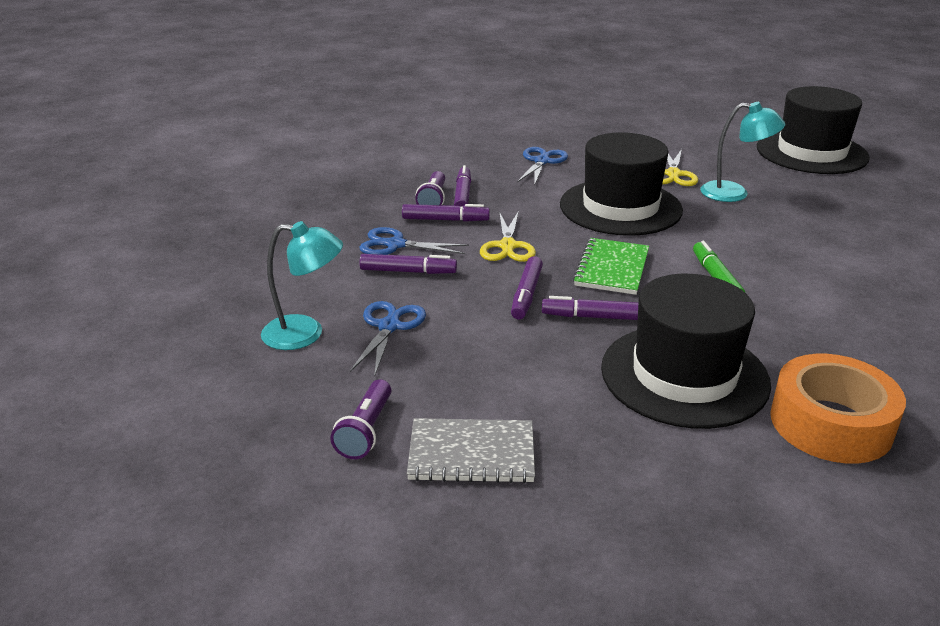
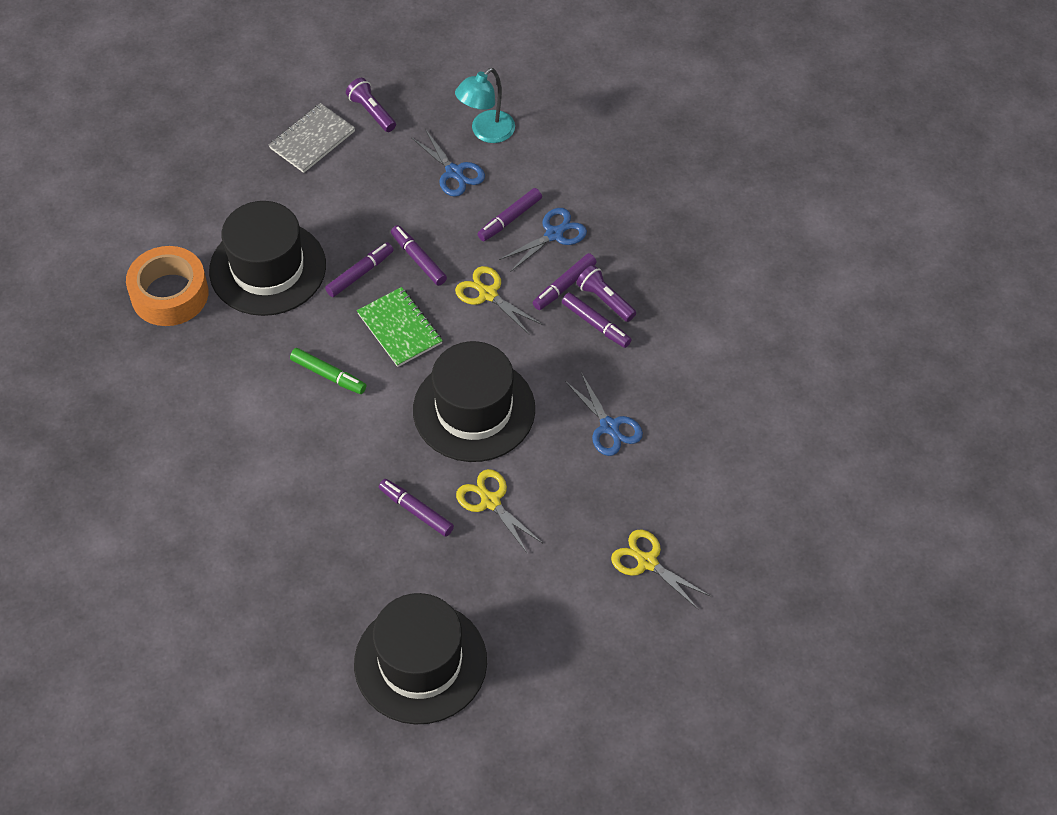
camera: 130 degrees right, 25 degrees up
turquoise lamp [700,102,785,202] -> purple marker [379,479,454,537]
none -> yellow scissors [611,530,710,609]

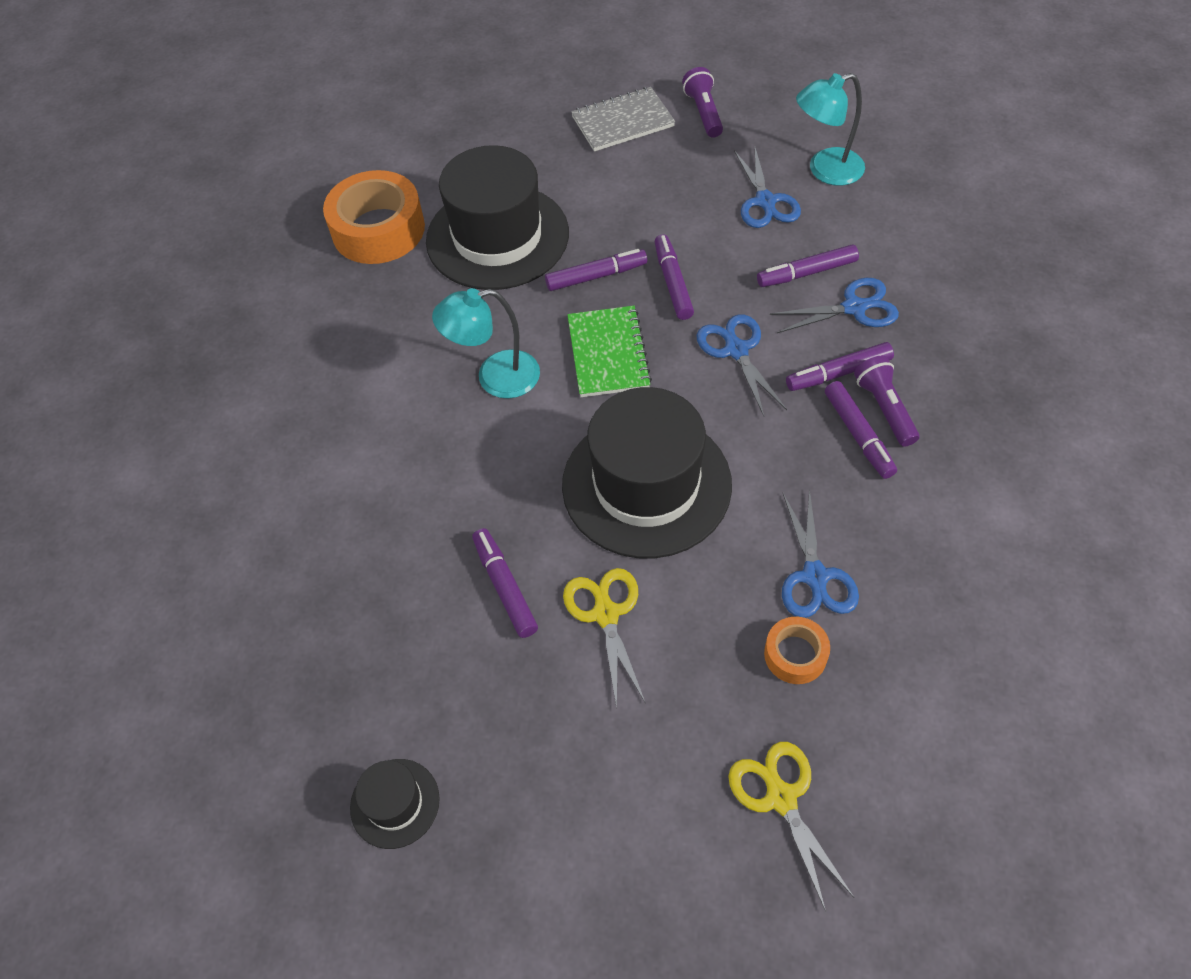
camera: 30 degrees right, 0 degrees up
green marker [290,348,366,394] -> turquoise lamp [432,288,540,399]
black hat [354,593,487,724] -> black hat [350,759,440,849], size x0.45
yellow scissors [455,266,542,335] -> blue scissors [697,314,787,416]
none -> orange tape [764,617,830,684]

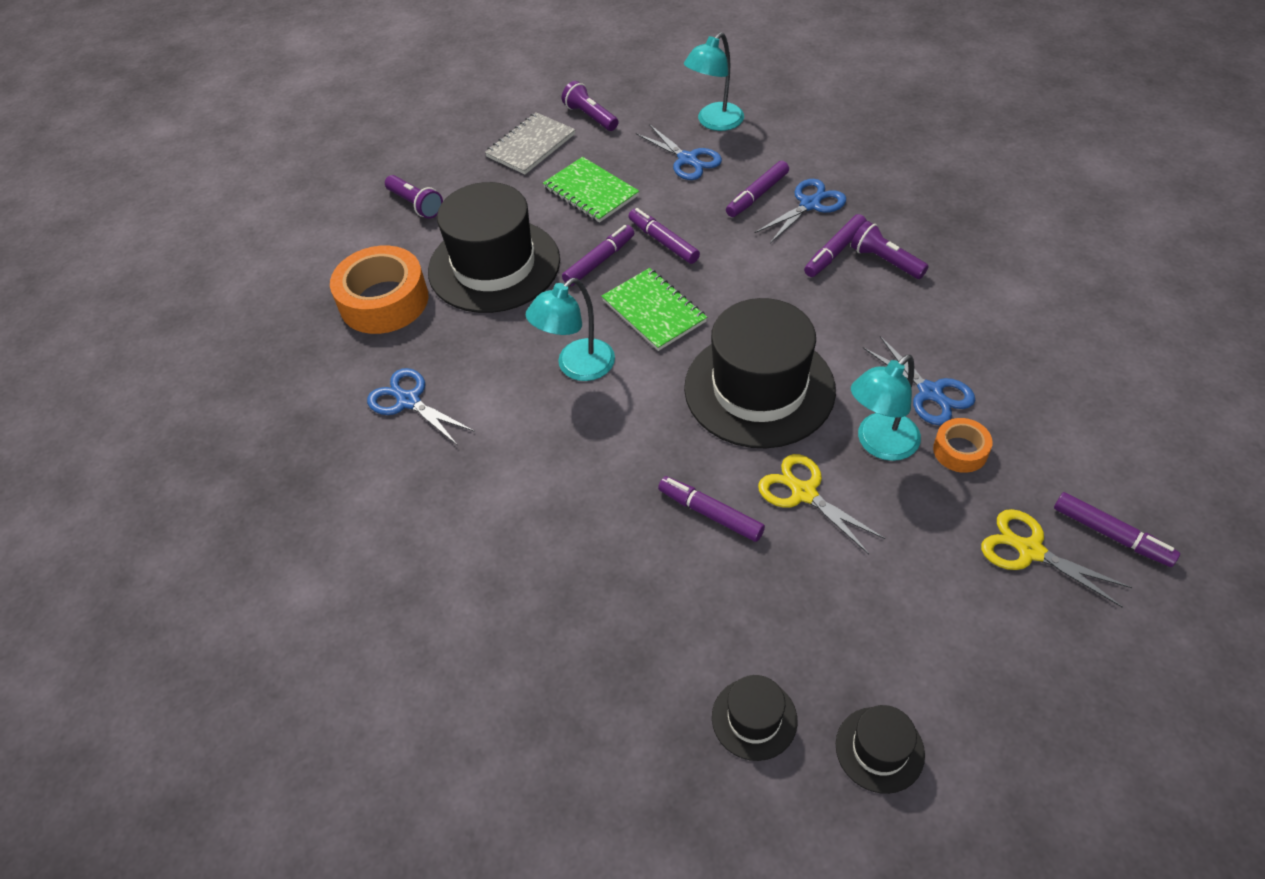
camera: 30 degrees left, 5 degrees down
blue scissors [697,314,787,416] -> blue scissors moved to [367,368,475,446]
purple marker [825,381,897,479] -> purple marker moved to [1054,492,1180,567]
none -> purple flashlight [385,175,443,219]
none -> green notebook [543,157,639,223]
none -> black hat [836,705,925,794]
none -> turquoise lamp [851,355,921,461]

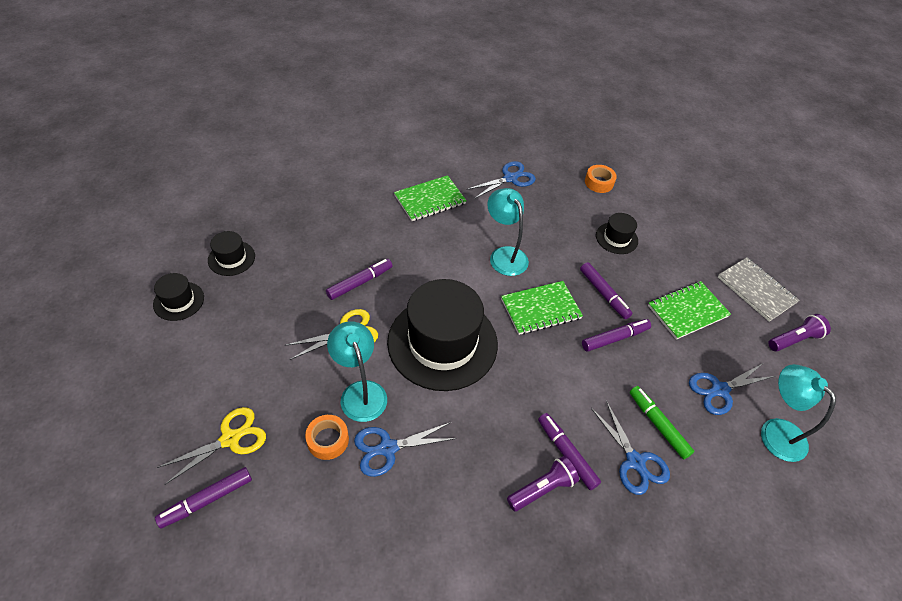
camera: 100 degrees right, 0 degrees up
orange tape [330,246,428,334] -> orange tape [585,165,617,193], size x0.51
purple flashlight [385,175,443,219] -> none
black hat [428,182,560,313] -> black hat [596,213,638,254], size x0.45
purple marker [726,161,789,217] -> green marker [630,386,694,459]
none -> green notebook [394,175,467,221]

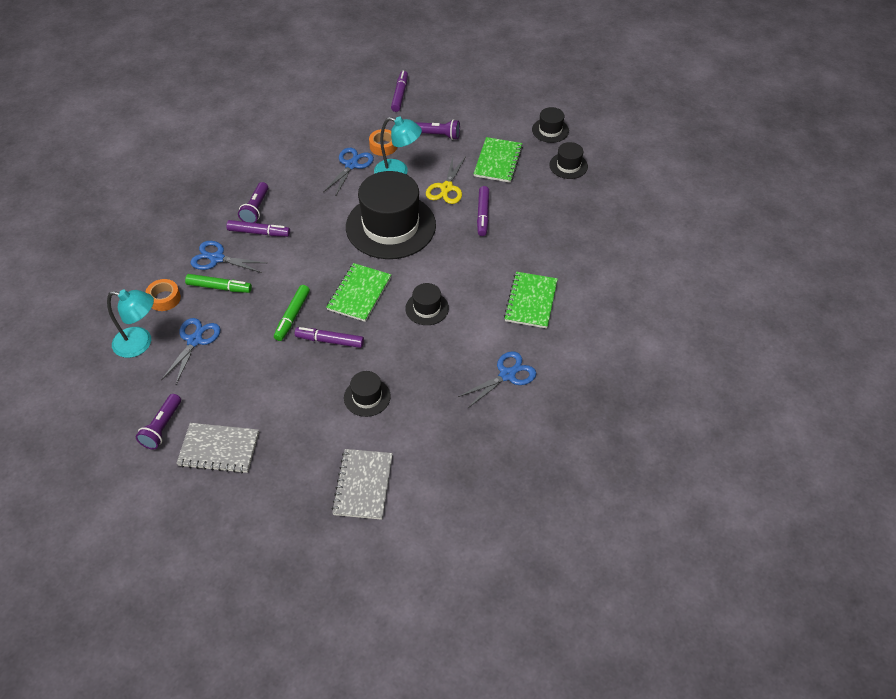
camera: 135 degrees right, 0 degrees up
yellow scissors [157,407,266,485] -> none
blue scissors [466,161,536,199] -> blue scissors turned 135 degrees counterclockwise [458,351,536,408]
turquoise lamp [487,188,529,276] -> black hat [405,283,449,325]
purple marker [582,319,651,352] -> green marker [274,285,310,341]
orange tape [585,165,617,193] -> orange tape moved to [146,279,181,311]
green notebook [648,281,731,340] -> green notebook moved to [473,137,523,183]
none -> grey notebook [331,449,393,520]
none -> purple flashlight [415,119,460,140]

